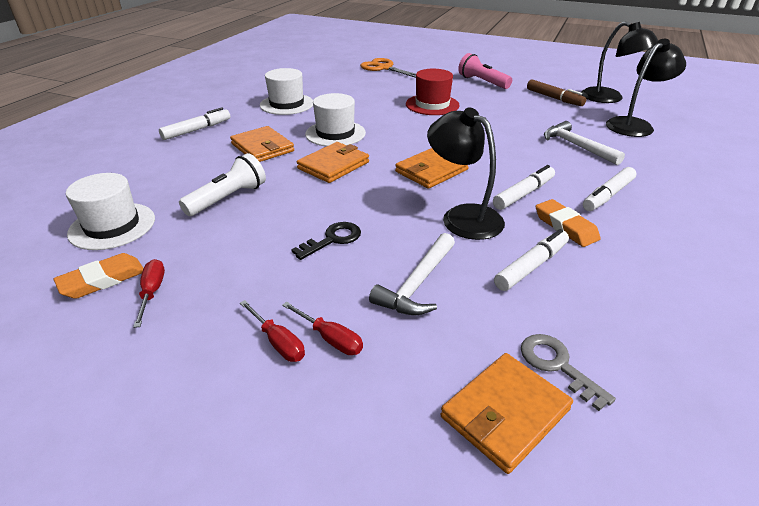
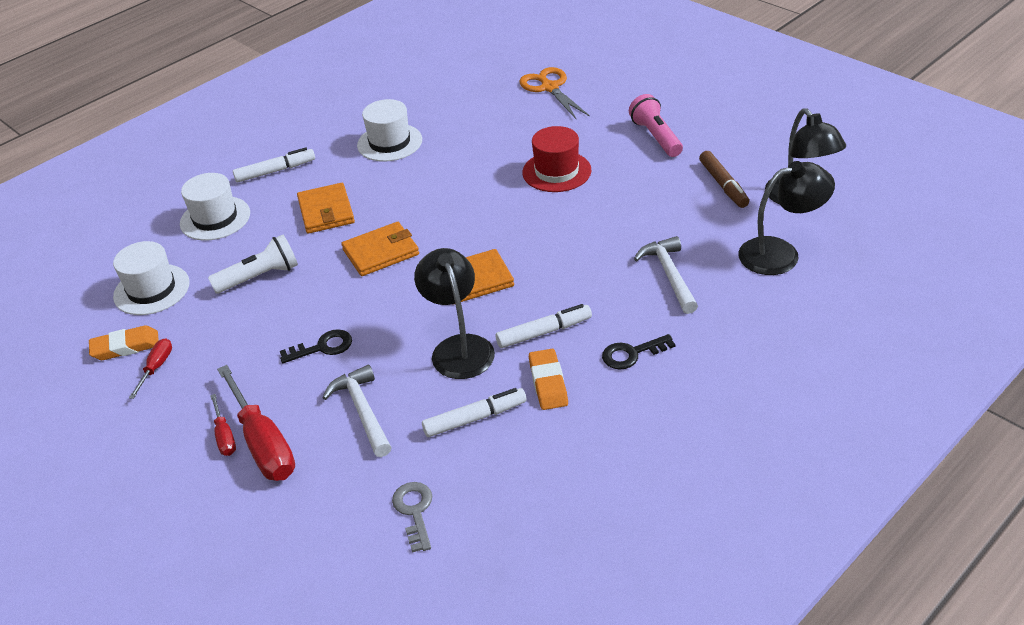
camera: 25 degrees right, 5 degrees up
red screwdriver [282,302,363,355] -> red screwdriver [217,365,295,481], size x2.00
white hat [305,93,366,146] -> white hat moved to [180,173,250,240]
white hammer [369,233,455,315] -> white hammer turned 105 degrees clockwise [322,365,392,457]
orange wallet [440,353,573,474] -> none
white marker [583,167,636,211] -> black key [602,334,675,370]

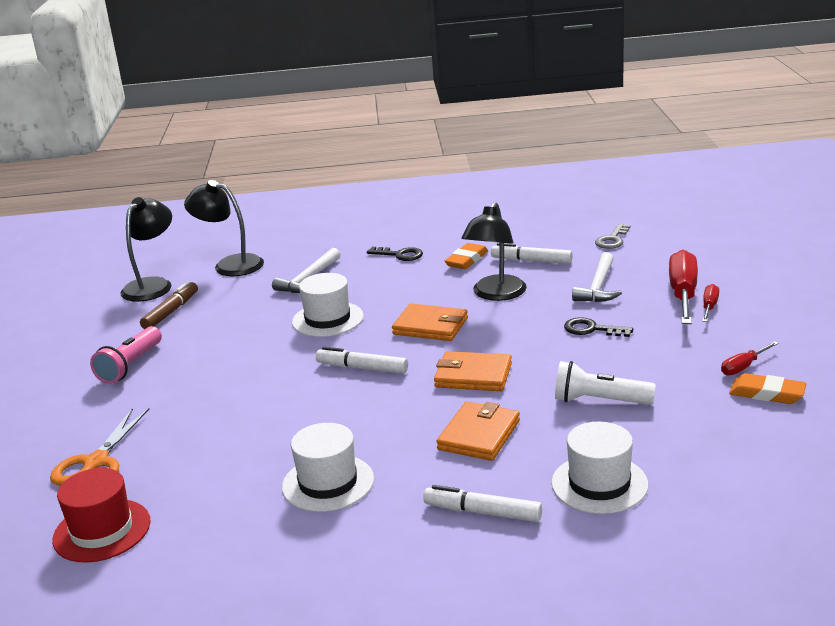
camera: 140 degrees left, 15 degrees down
white hat [113,241,190,315] -> white hat moved to [292,273,364,337]
white marker [495,304,592,348] -> white marker moved to [316,347,408,374]
red hat [522,126,591,192] -> red hat moved to [52,468,150,563]

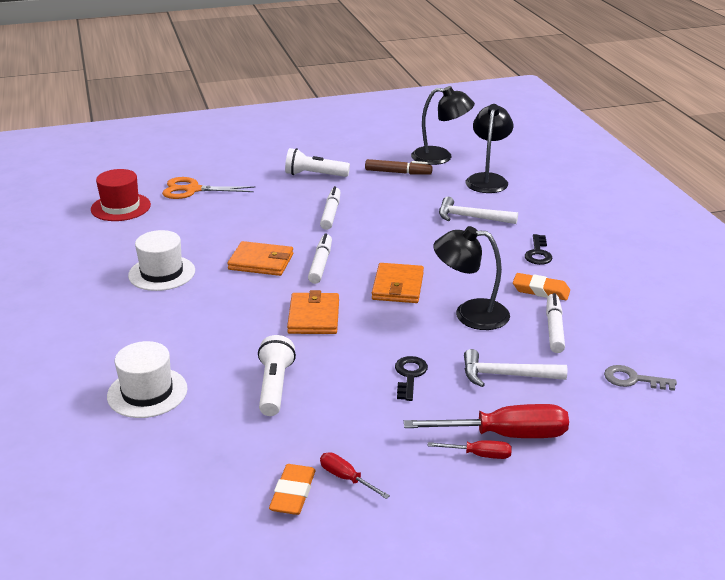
camera: 75 degrees right, 5 degrees up
pink flashlight [90,326,162,384] -> white flashlight [285,148,350,177]
white hat [292,273,364,337] -> none
white marker [423,485,542,522] -> white marker moved to [320,186,341,230]
orange wallet [436,402,520,461] -> orange wallet moved to [227,241,293,276]

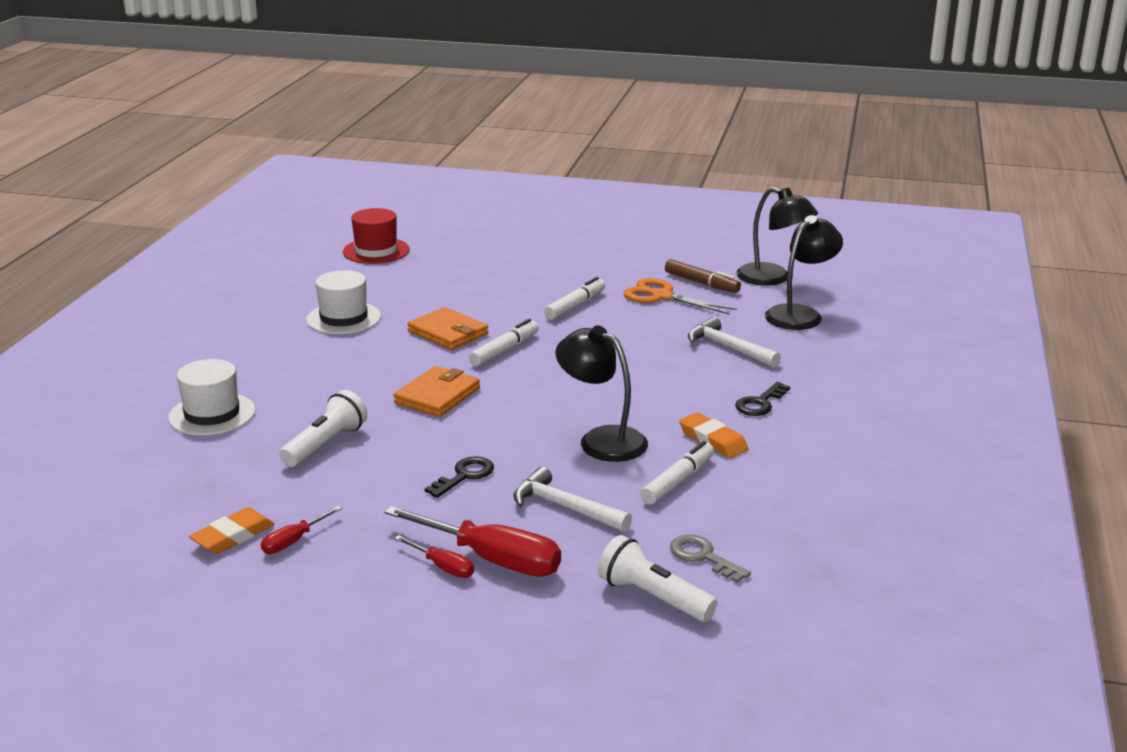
camera: 30 degrees right, 5 degrees down
orange scissors [162,177,256,199] -> orange scissors moved to [623,278,737,315]
white flashlight [285,148,350,177] -> white flashlight moved to [598,535,717,622]
red screwdriver [320,452,390,499] -> red screwdriver turned 120 degrees counterclockwise [261,506,342,554]
orange wallet [372,263,424,303] -> none

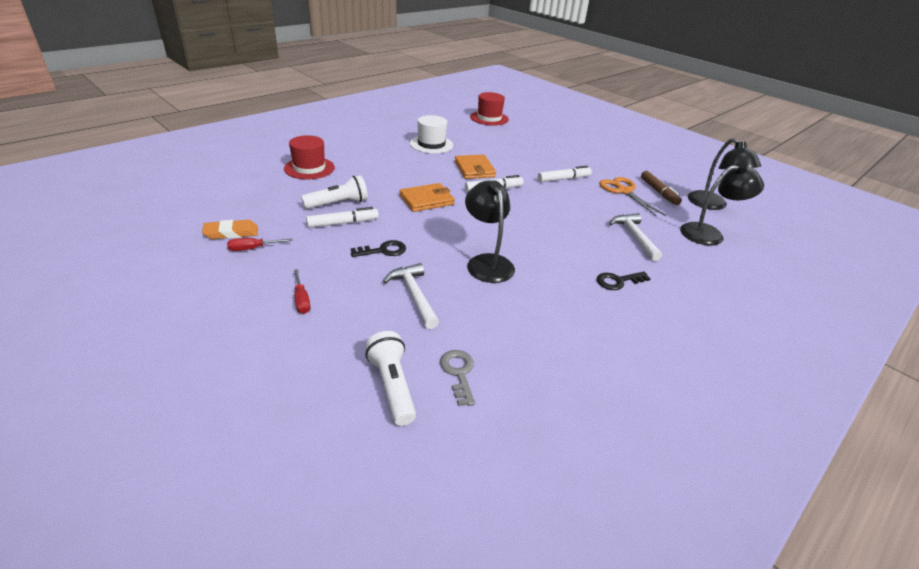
camera: 30 degrees right, 10 degrees up
white hat [168,359,256,436] -> red hat [284,135,335,179]
red screwdriver [384,506,561,577] -> none
white marker [641,441,714,505] -> white marker moved to [306,207,379,228]
orange eraser [679,412,748,458] -> none

